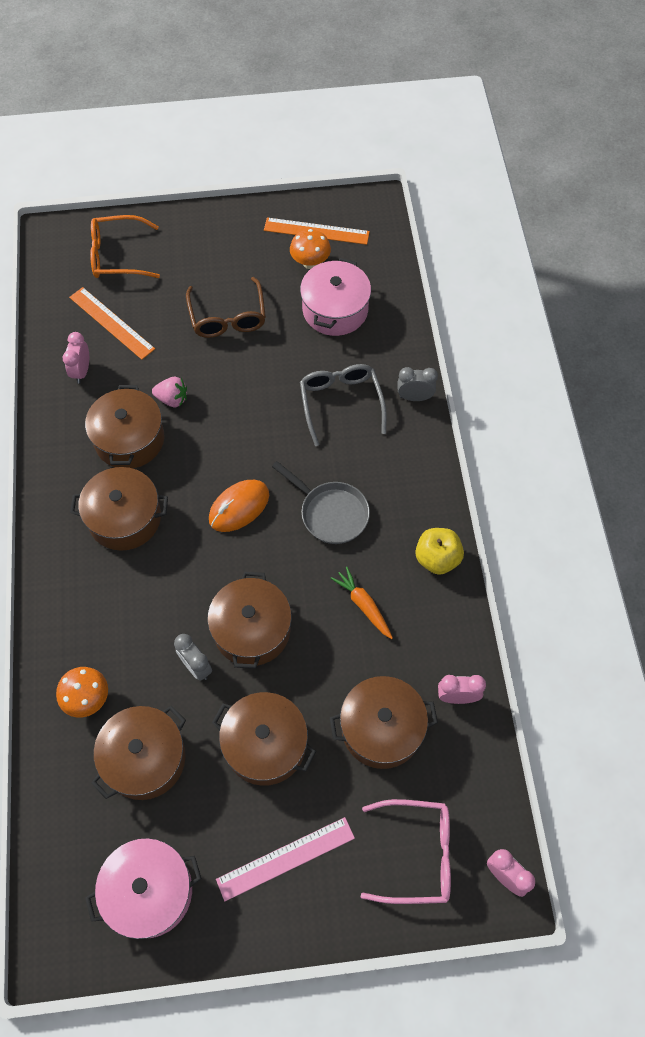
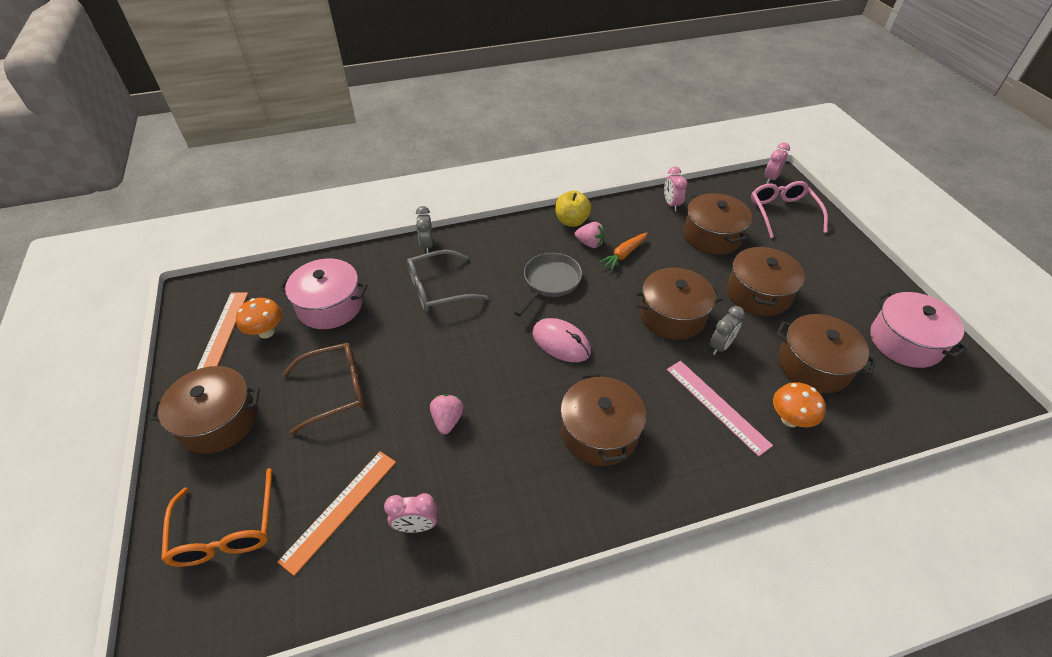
camera: 100 degrees left, 15 degrees down
brown pot [85,385,164,468] -> brown pot moved to [150,366,260,454]
orange mouse [209,480,269,532] -> pink mouse [533,318,591,362]
pink ruler [216,817,355,901] -> pink ruler moved to [667,361,773,457]
none -> pink strawberry [575,222,605,248]

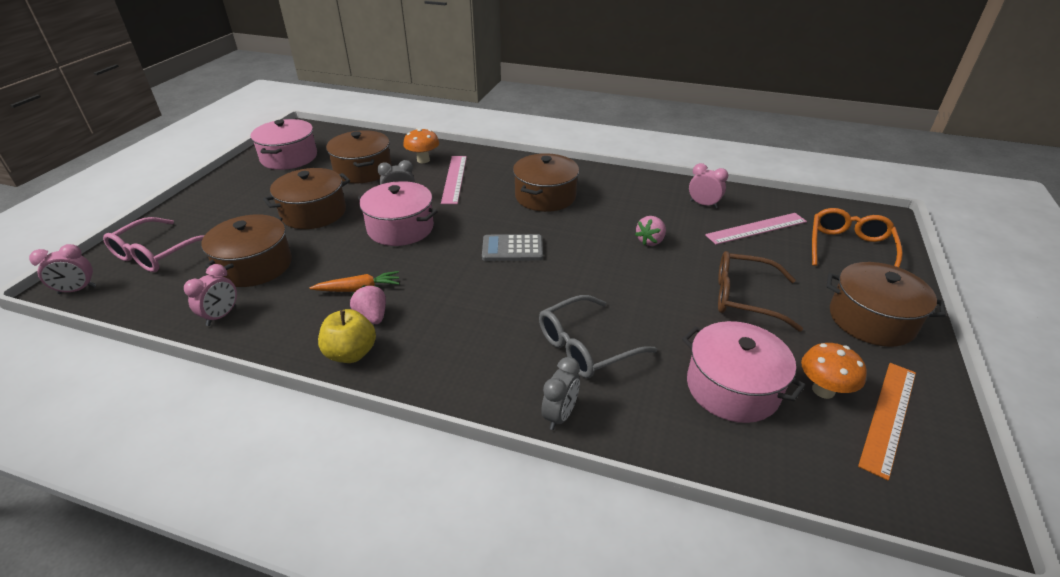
camera: 145 degrees left, 10 degrees down
orange ruler [277,451,396,576] -> pink ruler [705,213,807,245]
grey glasses [407,250,488,312] -> grey glasses turned 135 degrees clockwise [539,295,657,378]
grey pan [514,253,582,316] -> none
pink mouse [533,318,591,362] -> grey calculator [482,234,543,261]
brown pot [633,268,723,340] -> pink pot [358,181,438,246]

